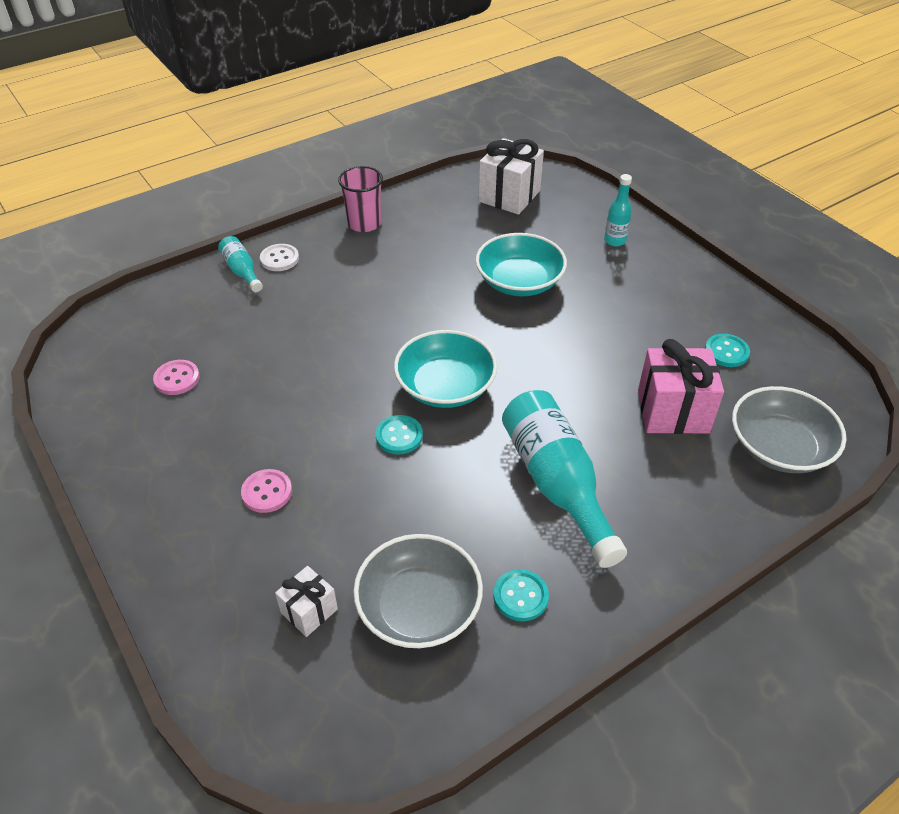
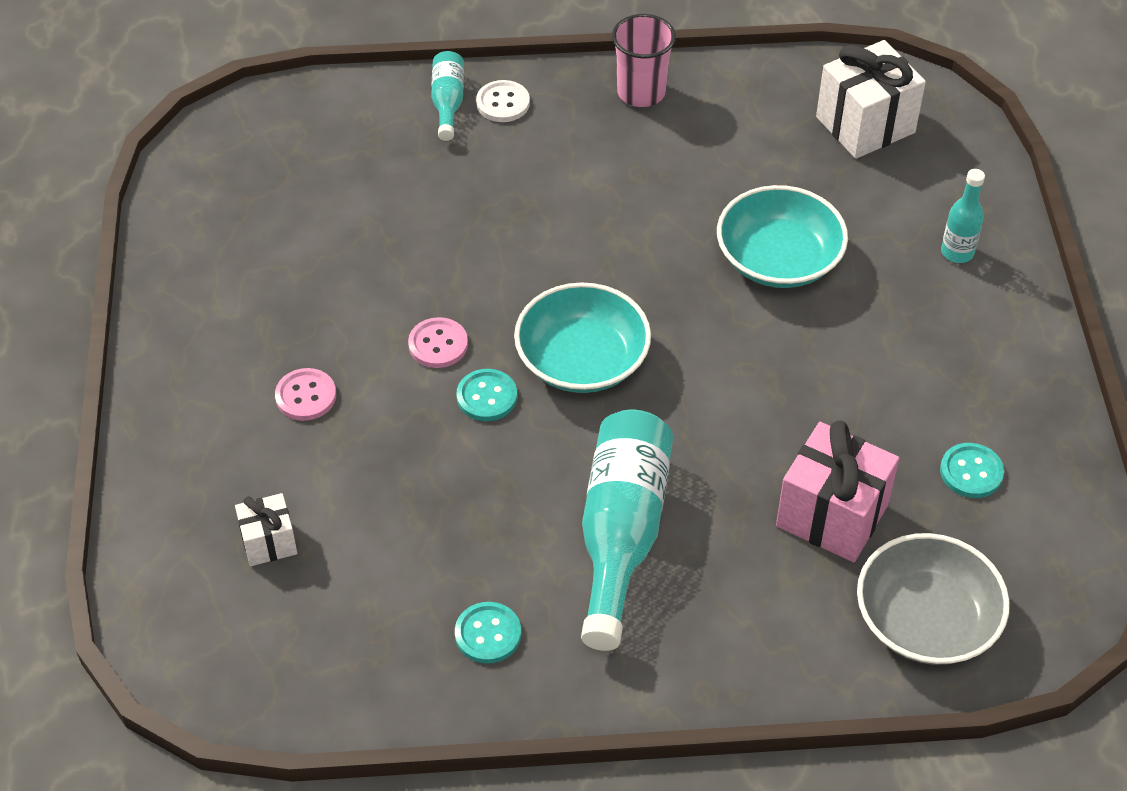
camera: 30 degrees right, 5 degrees up
pink button [153,360,200,395] -> pink button moved to [408,317,468,368]
grey bowl [353,534,483,648] -> none

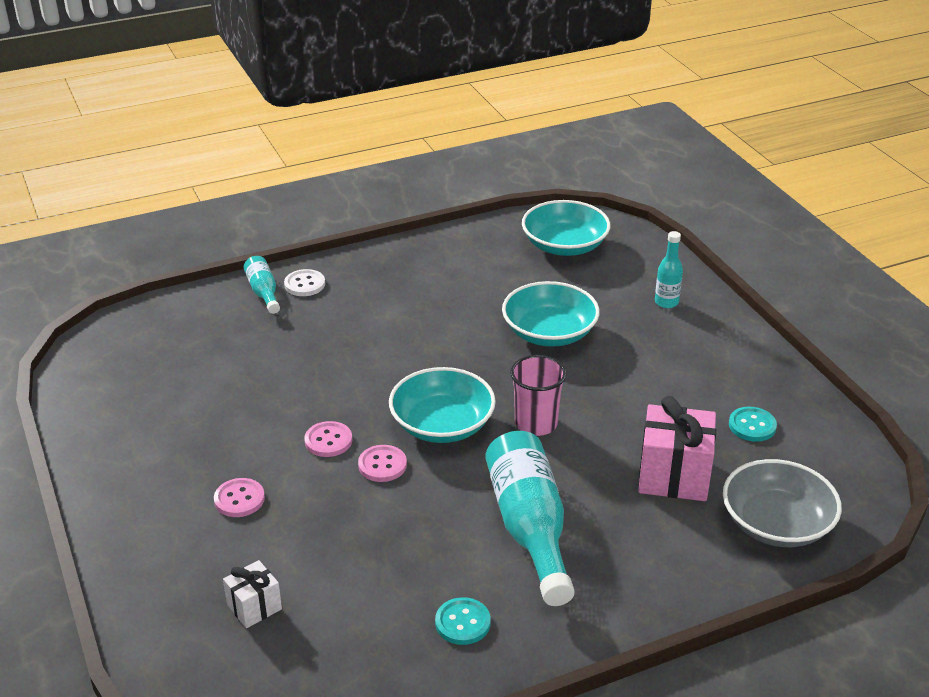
camera: 20 degrees left, 15 degrees down
turquoise button [457,369,517,421] -> pink button [358,445,407,482]
pink cup [612,14,676,107] -> pink cup moved to [510,355,566,436]
white gift [816,40,926,159] -> turquoise bowl [522,200,610,256]

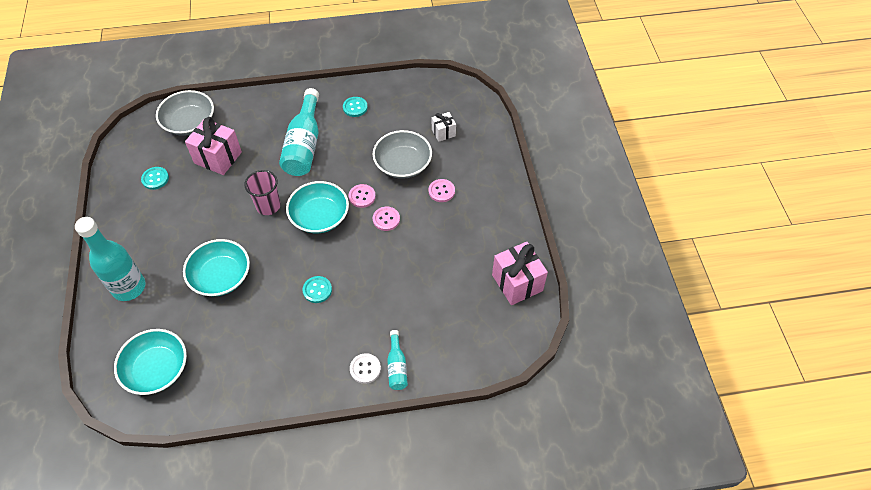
camera: 165 degrees left, 20 degrees up
turquoise bottle [655,231,683,308] -> turquoise bottle [75,217,145,301], size x2.00
none -> turquoise button [302,276,332,303]
none -> grey bowl [373,130,432,179]
none -> pink gift [492,242,548,305]

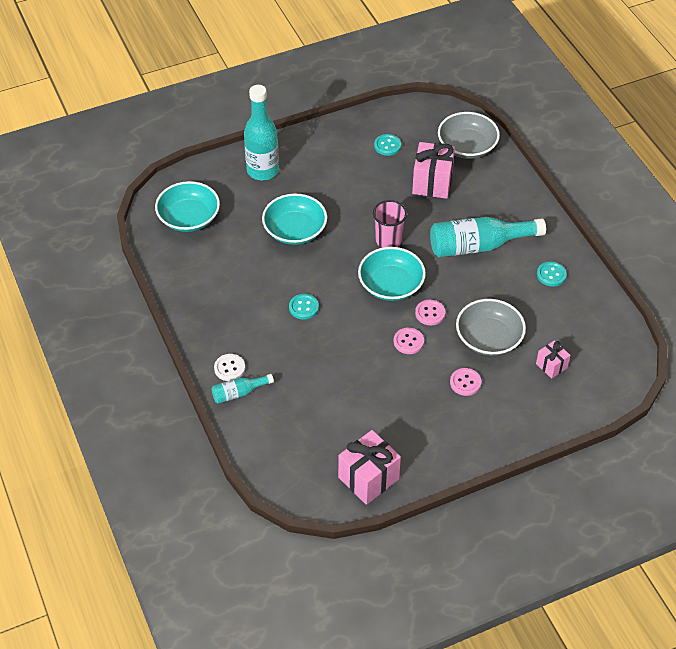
camera: 75 degrees right, 5 degrees down
white gift [432,112,456,142] -> pink gift [536,340,570,379]

